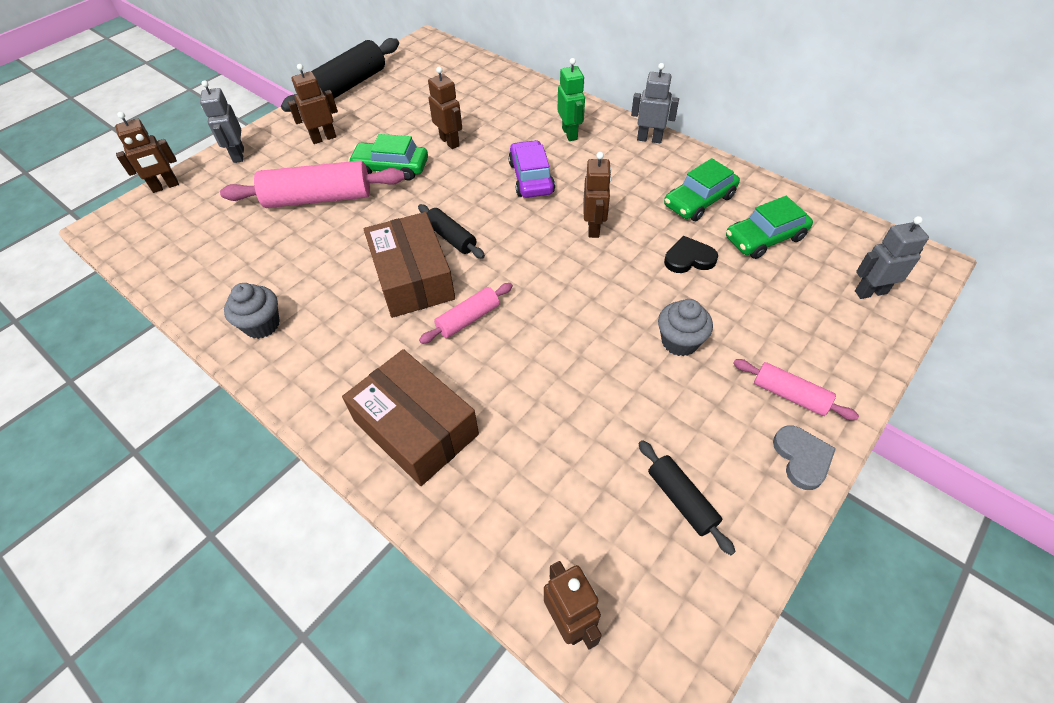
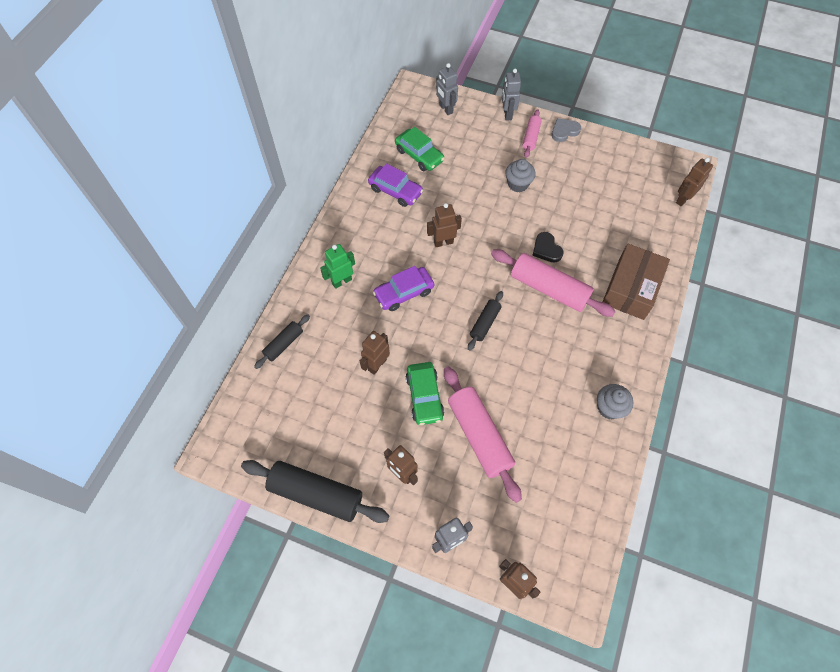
camera: 110 degrees left, 10 degrees up
brown box [364,212,455,318] -> none
pink rolling pin [419,283,513,344] -> pink rolling pin [491,249,616,317], size x1.87
grey robot [631,63,679,143] -> grey robot moved to [501,69,521,121]
black rolling pin [638,440,736,555] -> black rolling pin moved to [254,314,310,369]
green car [664,158,740,221] -> purple car [368,163,423,207]
black heart [664,236,718,273] -> black heart moved to [532,232,564,263]

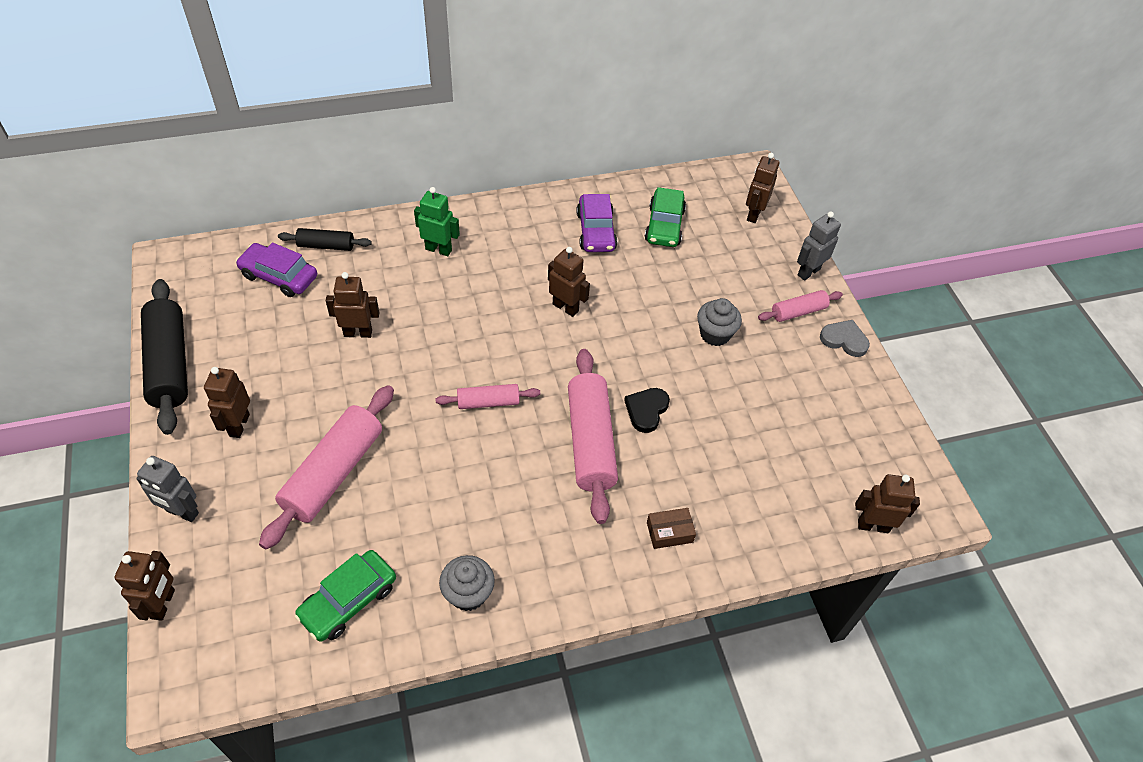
camera: 50 degrees right, 10 degrees down
purple car [373,266,434,311] -> purple car moved to [236,242,317,297]
green car [406,362,444,425] -> green car moved to [294,550,396,642]
grey robot [436,63,458,115] -> brown robot [746,153,779,223]
black rolling pin [468,291,503,351] -> pink rolling pin [435,384,540,409]
brown box [602,244,670,320] -> brown box [647,508,696,549], size x0.44

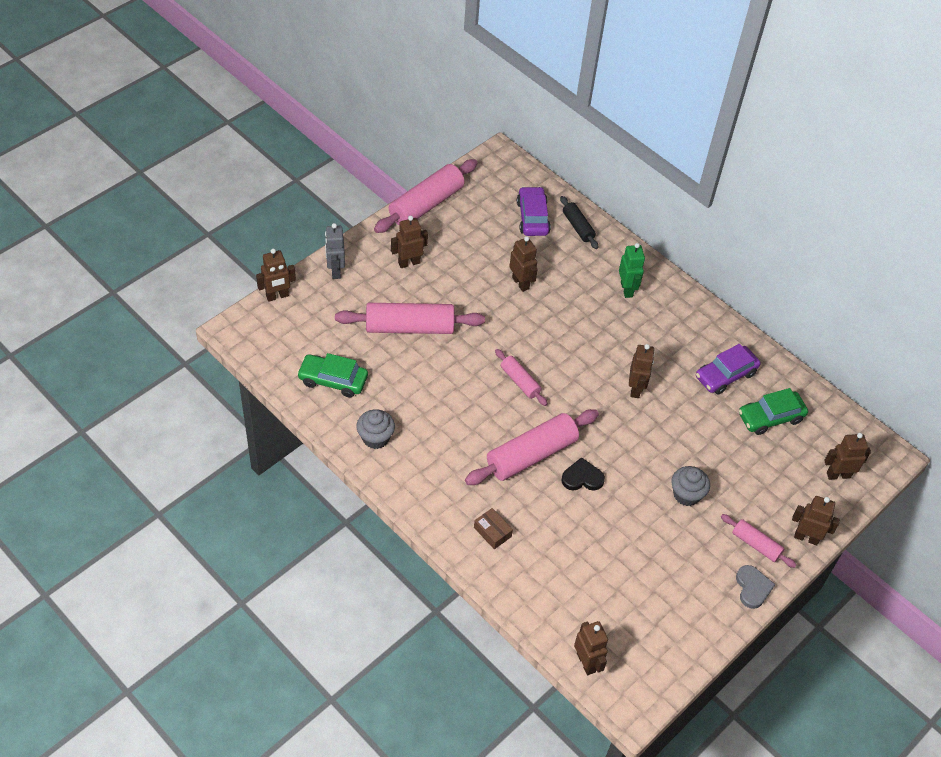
camera: 60 degrees right, 0 degrees up
black rolling pin [141,279,188,435] -> pink rolling pin [374,159,478,233]
grey robot [797,211,841,281] -> brown robot [792,496,840,545]

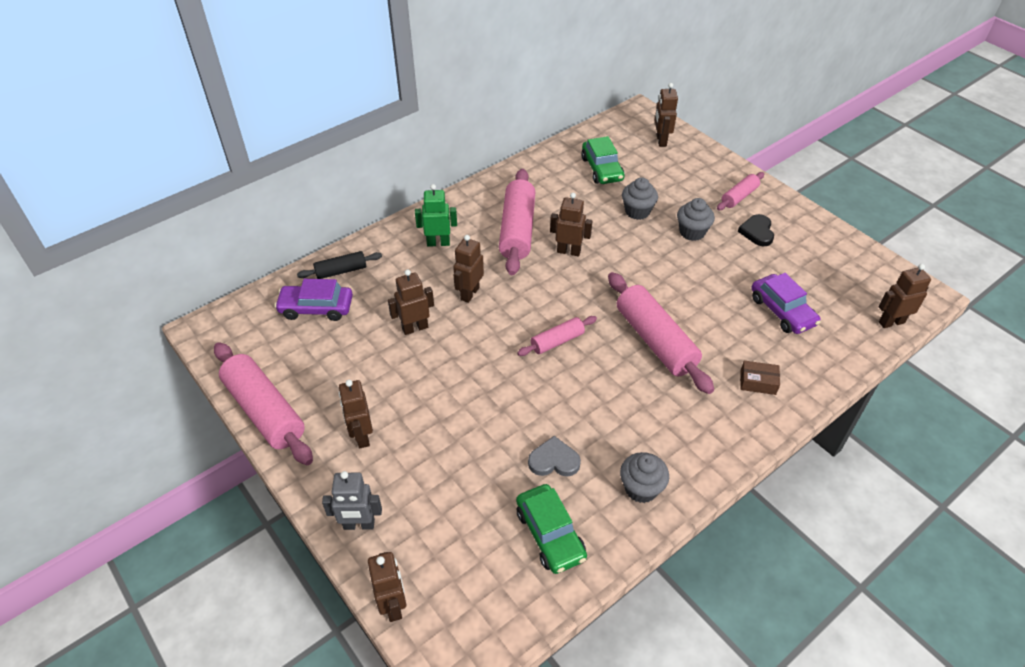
camera: 80 degrees left, 5 degrees down
green car [297,353,368,397] -> green car turned 45 degrees counterclockwise [516,484,587,574]
pink rolling pin [335,303,485,334] -> pink rolling pin moved to [499,169,535,275]
brown box [474,508,513,549] -> brown box turned 45 degrees clockwise [740,361,780,395]
black heart [561,457,605,491] -> black heart moved to [738,214,774,246]
purple car [696,344,760,395] -> purple car moved to [752,273,821,334]
grey heart [736,565,775,609] -> grey heart moved to [528,436,581,476]
brown robot [792,496,840,545] -> brown robot moved to [453,235,484,303]
none -> grey cupcake [622,177,658,220]

